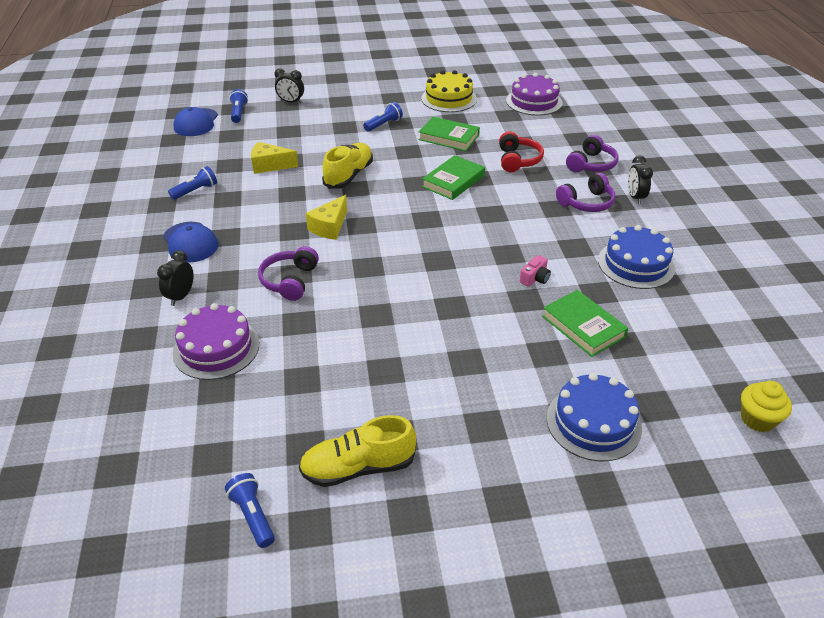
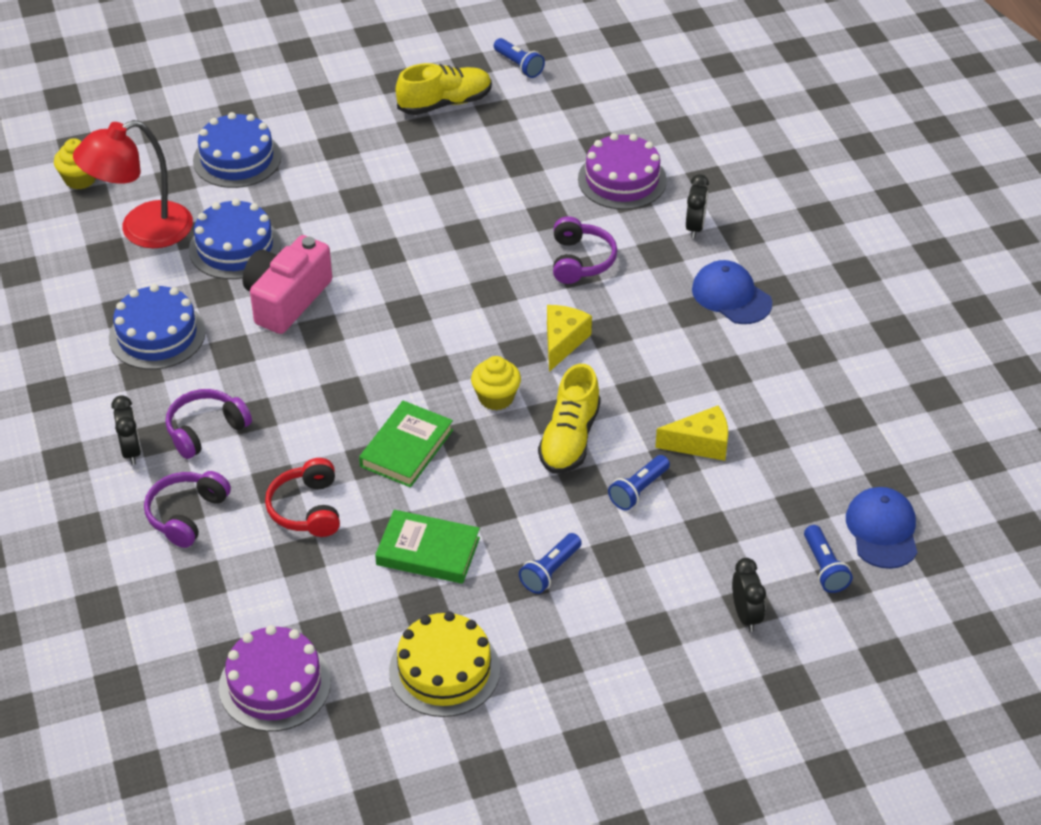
camera: 170 degrees right, 5 degrees up
blue flashlight [168,166,217,200] -> blue flashlight moved to [608,455,670,510]
black clock [275,68,304,104] -> black clock turned 75 degrees clockwise [732,558,766,632]
pink camera [520,255,551,287] -> pink camera [242,235,332,334], size x2.38
green book [542,290,628,357] -> blue cake [189,199,281,279]
none -> red lamp [73,120,193,248]
none -> yellow cupcake [471,356,521,410]

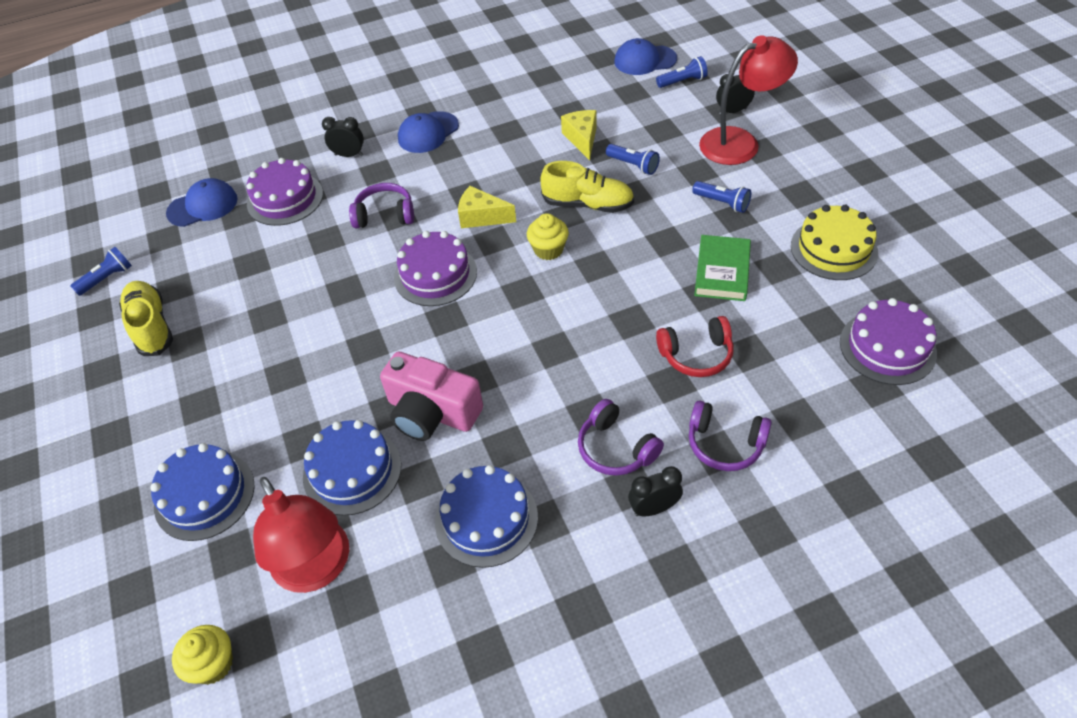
camera: 90 degrees left, 5 degrees up
green book [359,401,453,488] -> none
none -> blue cap [166,178,237,227]
none -> purple cake [394,231,477,306]
none -> red lamp [699,35,798,165]

